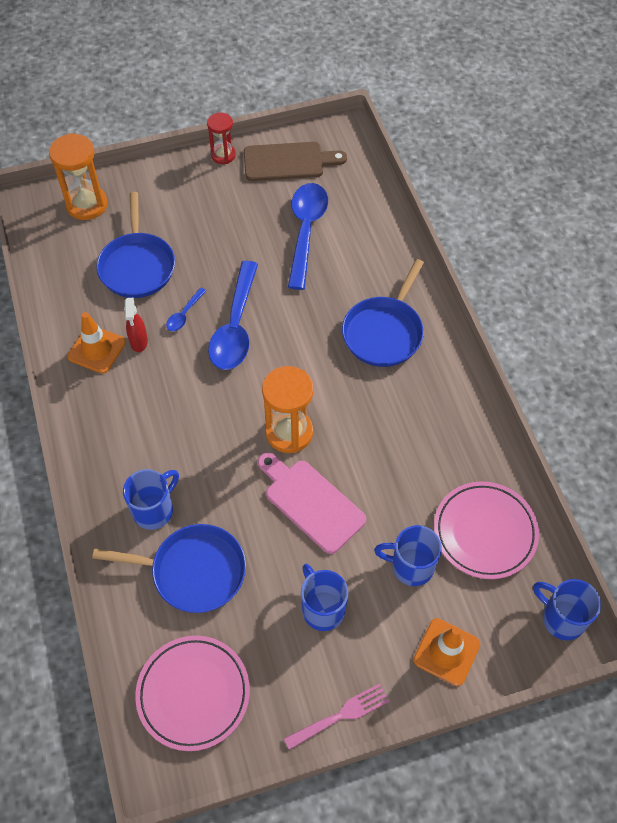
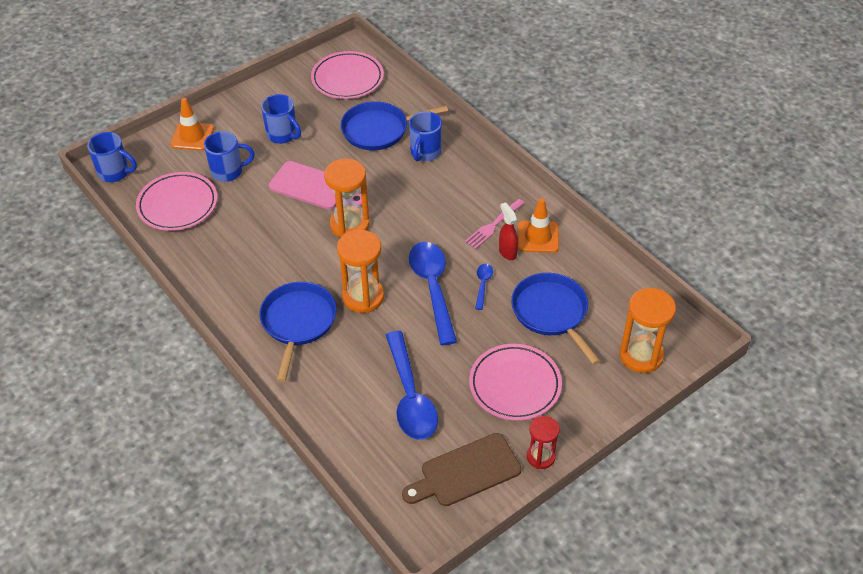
camera: 160 degrees right, 10 degrees down
pink fork [284,683,389,750] -> pink fork moved to [465,199,524,249]
none -> orange hourglass [337,230,384,313]
none -> pink plate [469,344,562,421]

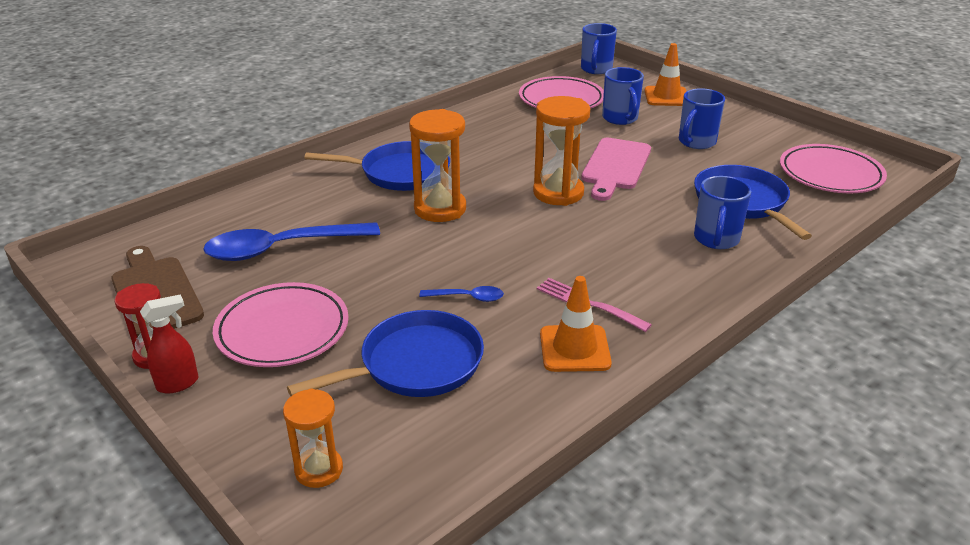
camera: 85 degrees right, 15 degrees down
blue mug [409,111,442,161] -> blue mug turned 90 degrees counterclockwise [694,176,751,249]
blue spoon [409,242,457,345] -> none
red spray bottle [499,202,518,260] -> red spray bottle moved to [140,294,198,394]
orange hourglass [619,288,676,373] -> orange hourglass [283,388,343,488], size x0.62

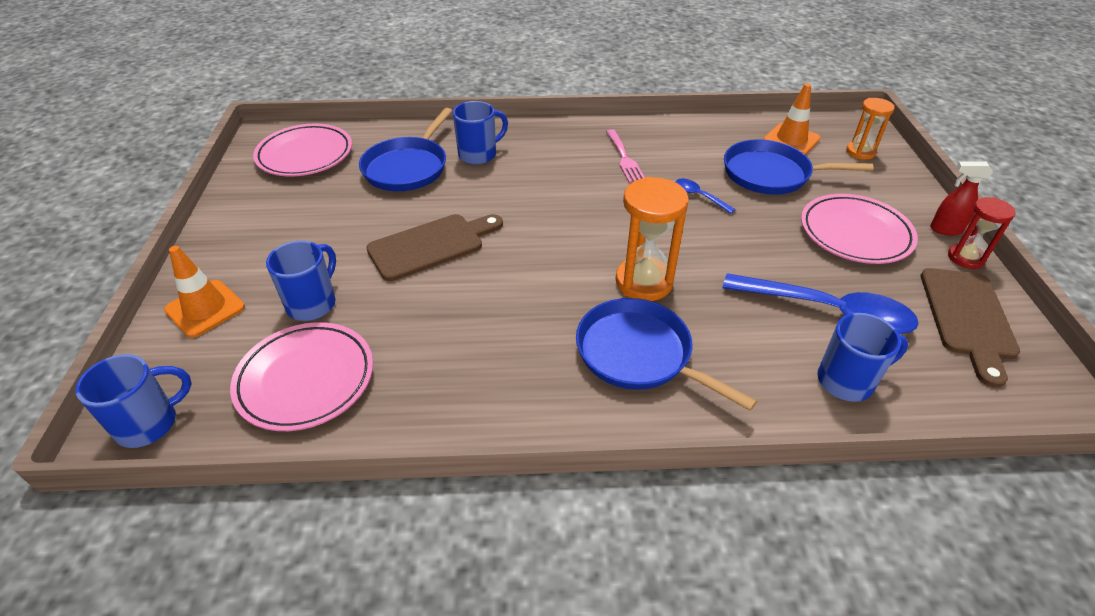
camera: 140 degrees left, 10 degrees up
orange hourglass [533,96,590,206] -> none
orange traffic cone [540,276,612,372] -> orange traffic cone moved to [763,83,821,155]
pink cutting board [581,138,651,201] -> brown cutting board [366,214,503,281]
blue mug [679,88,725,149] -> blue mug moved to [817,313,908,402]

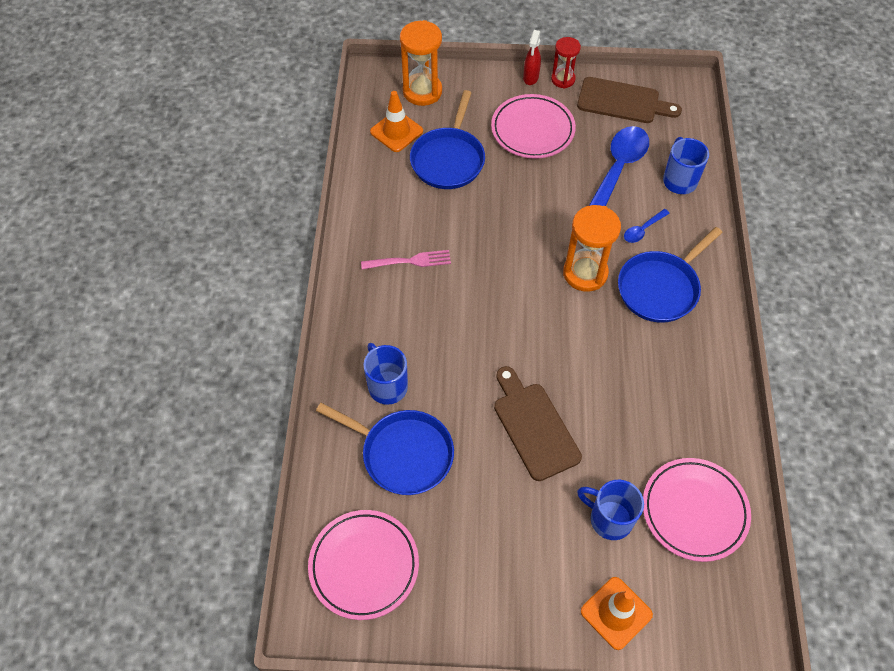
camera: 85 degrees left, 15 degrees up
blue mug [75,354,192,448] -> none
blue spoon [675,178,736,214] -> blue spoon moved to [624,209,670,243]
orange hourglass [846,98,895,160] -> orange hourglass [400,20,442,106], size x1.63

